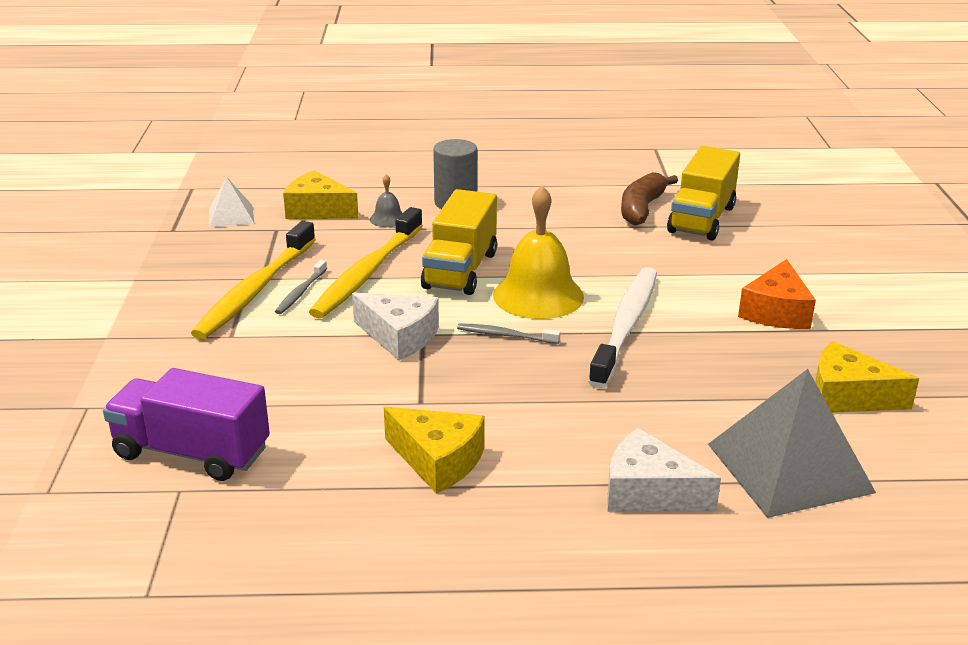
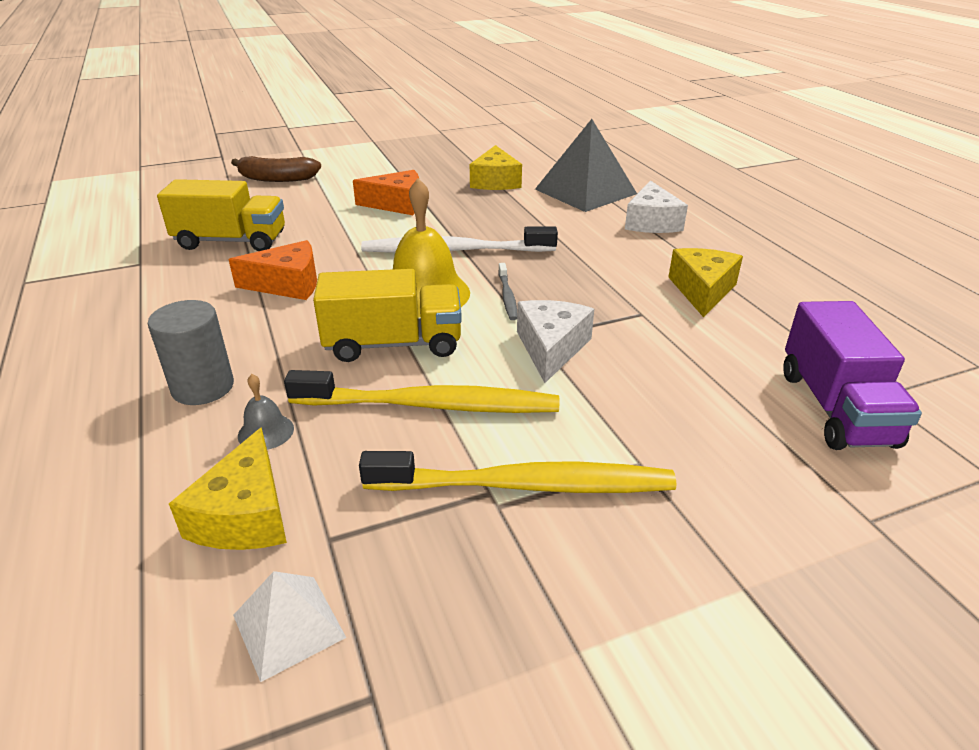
camera: 110 degrees left, 5 degrees up
grey toothbrush [275,260,327,314] -> none
brown banana [621,172,678,225] -> brown banana moved to [231,156,321,182]
none -> orange cheese [228,240,317,300]

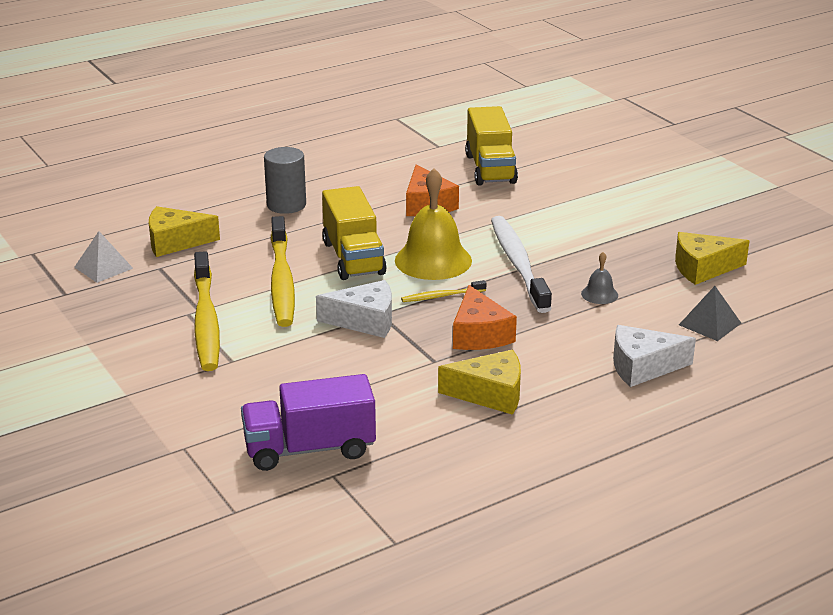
camera: 80 degrees right, 5 degrees down
brown banana [231,156,321,182] -> none
grey bell [238,374,294,450] -> grey bell moved to [581,252,618,304]
orange cheese [353,170,419,215] -> orange cheese moved to [453,285,517,350]
grey toothbrush [498,263,517,320] -> yellow toothbrush [401,280,486,302]
grey pyramid [535,119,637,212] -> grey pyramid [679,286,741,341], size x0.52

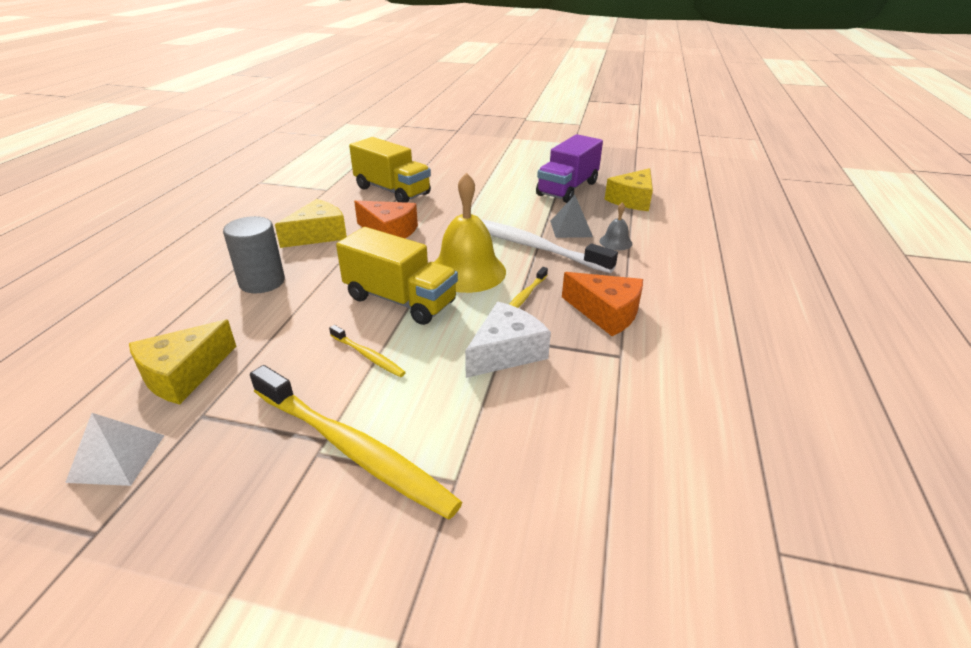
camera: 45 degrees left, 5 degrees up
purple truck [241,374,376,471] -> purple truck moved to [536,134,603,203]
yellow toothbrush [271,216,295,327] -> yellow toothbrush [329,325,406,377], size x0.45
yellow cheese [438,350,521,415] -> yellow cheese moved to [275,199,347,248]
white cheese [613,325,696,387] -> none
grey pyramid [679,286,741,341] -> grey pyramid moved to [550,195,593,238]

